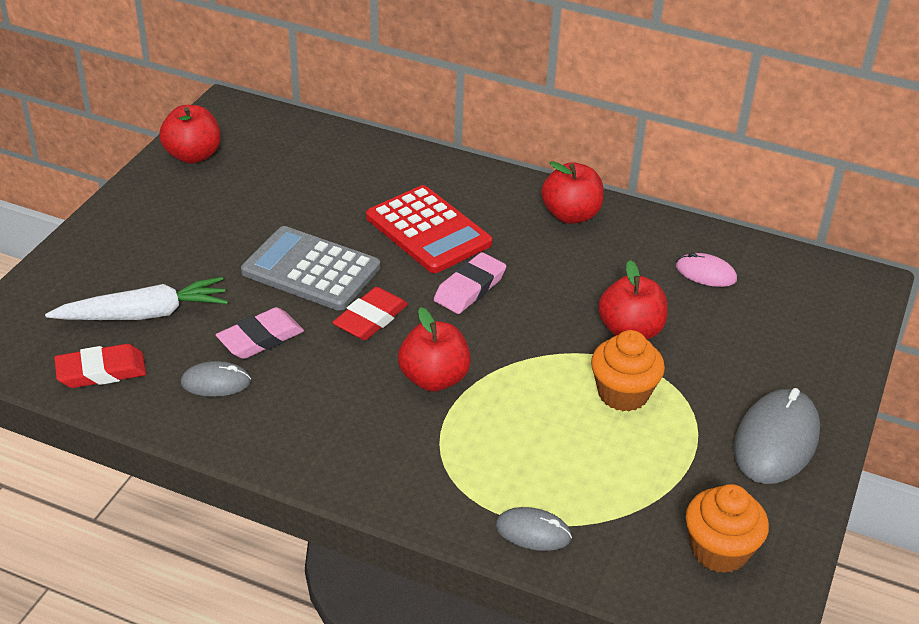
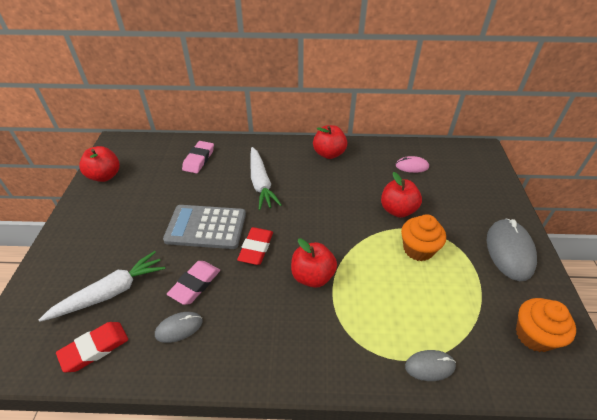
camera: 20 degrees left, 5 degrees up
red calculator [366,185,492,273] -> white carrot [251,147,282,210]
pink eraser [434,252,506,314] -> pink eraser moved to [182,141,214,174]

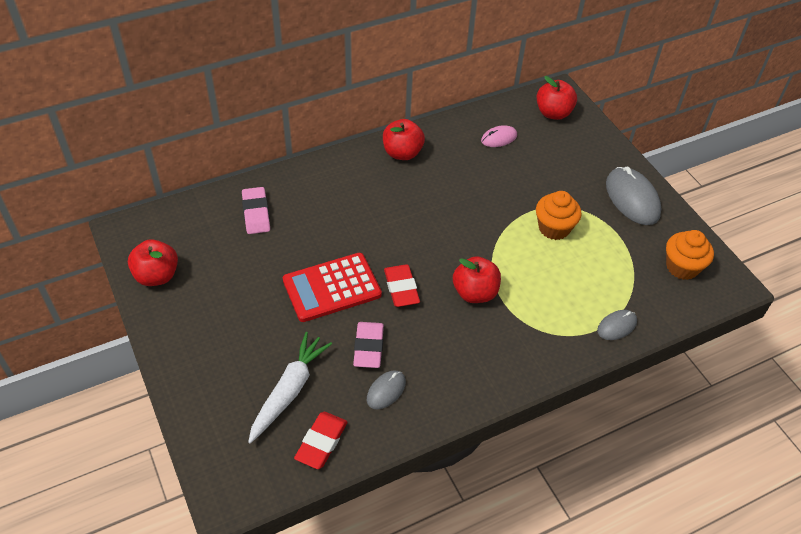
camera: 30 degrees left, 5 degrees up
grey calculator [163,205,246,249] -> red calculator [283,253,382,322]
white carrot [251,147,282,210] -> none
red apple [381,172,422,218] -> red apple moved to [536,76,577,120]

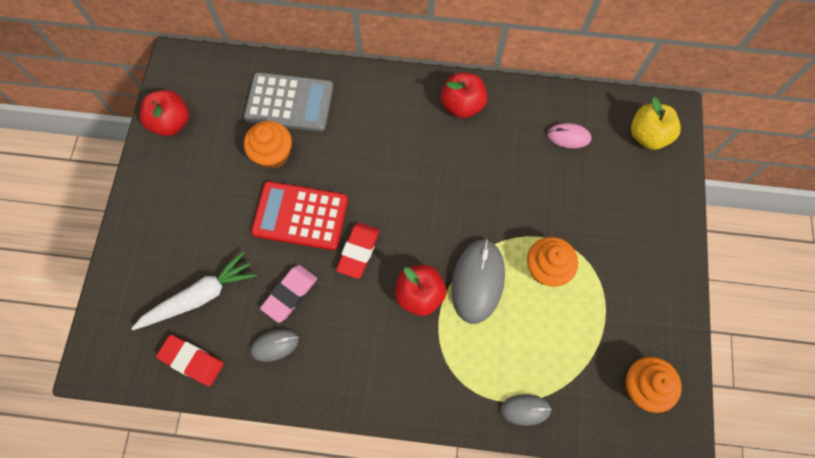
camera: 35 degrees right, 20 degrees up
pink eraser [242,187,270,234] -> grey calculator [244,72,333,131]
red eraser [294,412,347,469] -> red eraser turned 60 degrees clockwise [156,335,224,386]
red apple [536,76,577,120] -> yellow apple [631,97,681,150]
grey mouse [606,167,661,225] -> grey mouse moved to [451,239,505,324]
none -> orange cupcake [244,121,292,169]

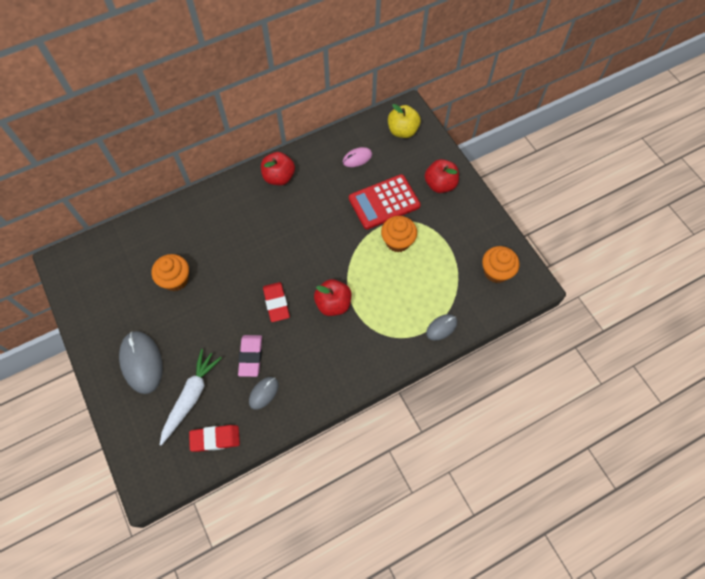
camera: 35 degrees left, 5 degrees down
red apple [140,90,189,136] -> red apple moved to [425,159,459,193]
grey calculator [244,72,333,131] -> none
red calculator [251,181,348,250] -> red calculator moved to [349,174,421,229]
grey mouse [451,239,505,324] -> grey mouse moved to [119,331,163,394]

